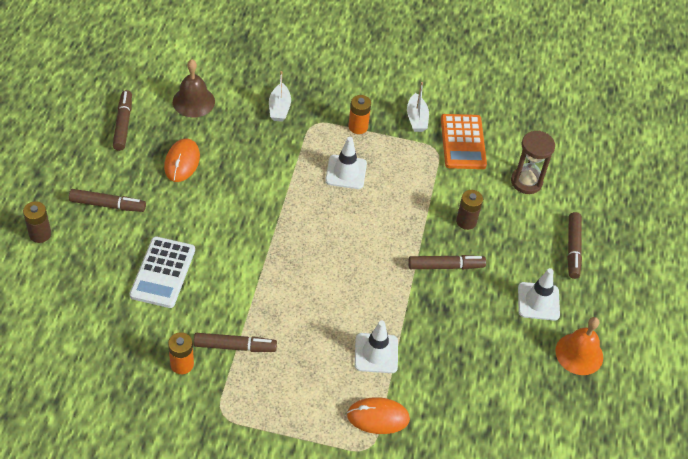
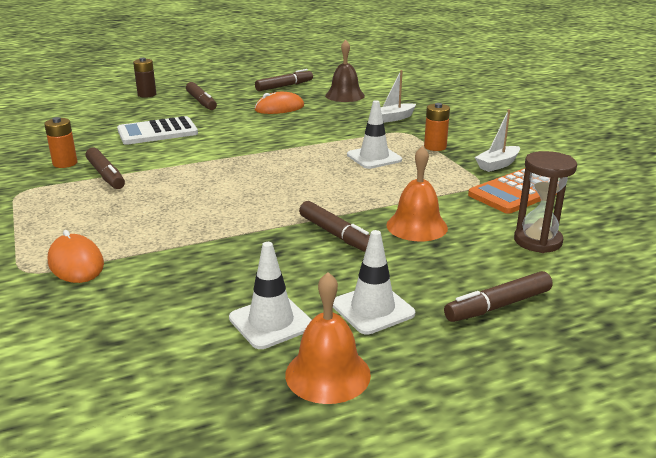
camera: 60 degrees right, 25 degrees down
white traffic cone [355,321,398,373] -> white traffic cone moved to [229,242,312,349]
brown battery [456,190,483,230] -> orange bell [386,146,448,241]

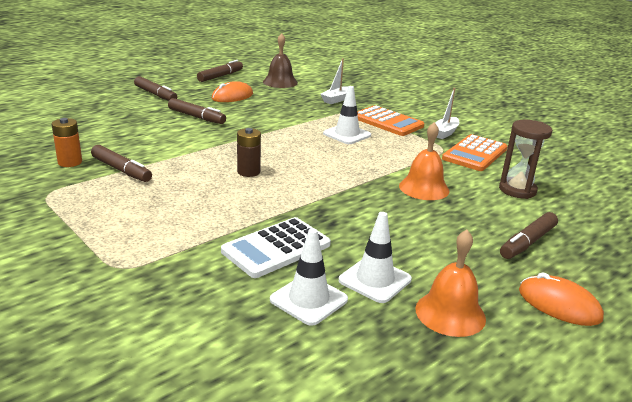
camera: 20 degrees left, 0 degrees up
orange mouse [48,230,104,283] -> orange mouse moved to [519,272,604,326]
white calculator [117,116,198,145] -> white calculator moved to [221,217,331,278]
brown battery [133,58,156,98] -> brown battery moved to [237,128,261,177]
brown marker [299,201,370,252] -> brown marker moved to [168,98,226,124]
white traffic cone [333,230,415,335] -> white traffic cone moved to [270,228,348,326]
orange battery [424,103,450,151] -> orange calculator [357,105,424,136]

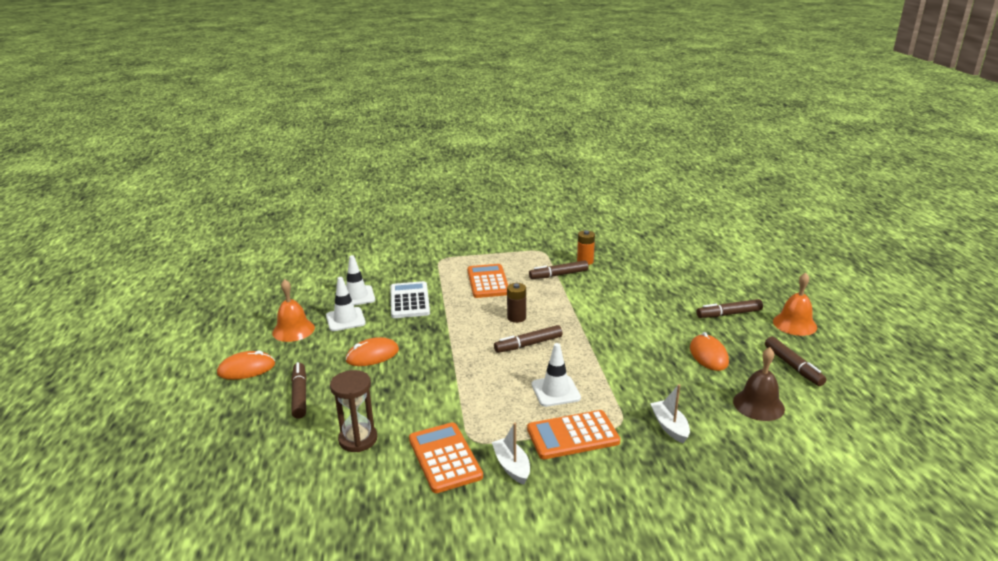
camera: 125 degrees right, 0 degrees up
brown marker [168,98,226,124] -> brown marker moved to [494,325,563,353]
orange bell [399,122,449,200] -> orange bell moved to [773,273,817,336]
none -> orange mouse [345,337,399,366]
none -> orange calculator [467,264,508,298]

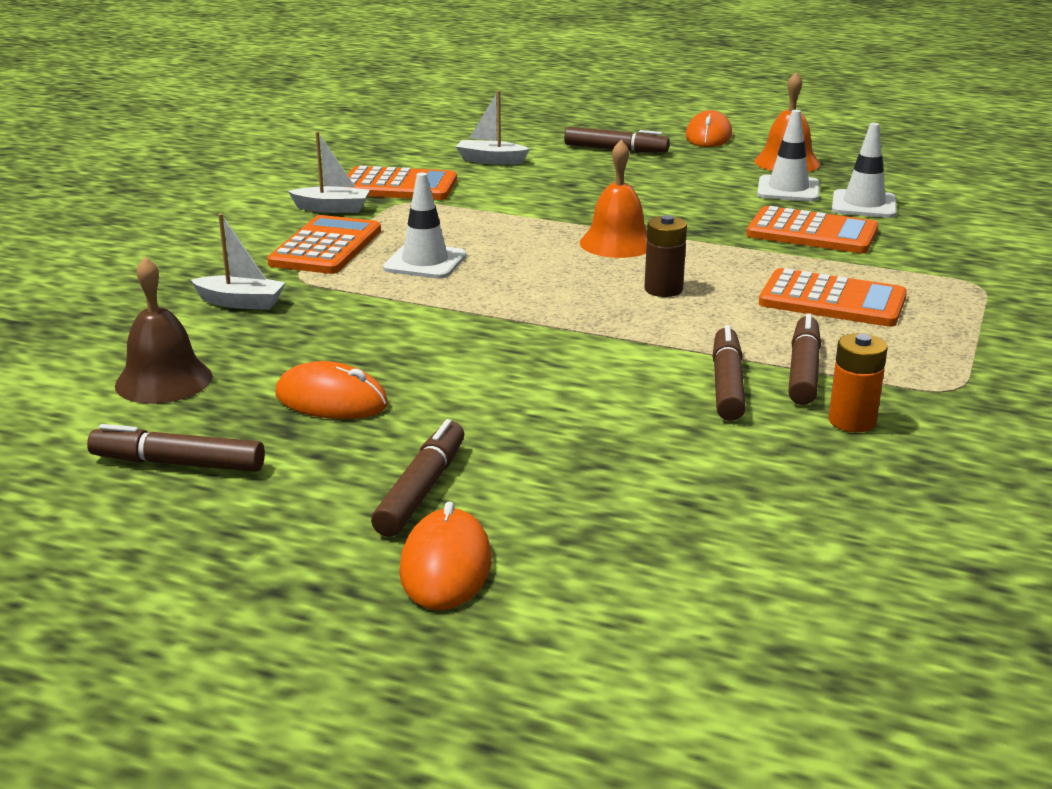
camera: 120 degrees right, 0 degrees up
brown hourglass [330,370,377,452] -> white boat [456,90,530,165]
orange mouse [345,337,399,366] -> orange mouse moved to [399,501,491,610]
white calculator [390,281,430,318] -> orange calculator [746,206,878,253]
brown marker [494,325,563,353] -> brown marker moved to [712,325,746,421]
orange bell [773,273,817,336] -> orange bell moved to [580,140,647,258]

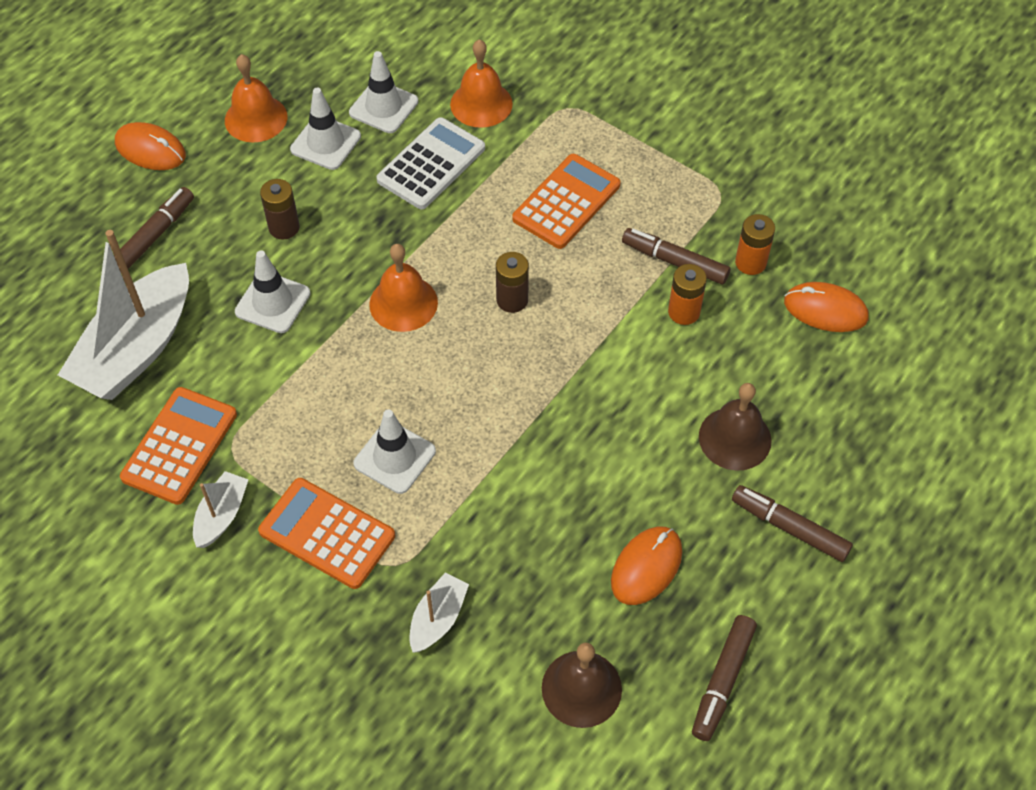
camera: 75 degrees left, 30 degrees up
orange mouse [399,501,491,610] -> orange mouse moved to [784,282,869,332]
white boat [456,90,530,165] -> white boat [58,230,189,400], size x2.13
brown marker [712,325,746,421] -> orange battery [668,264,707,325]
orange calculator [746,206,878,253] -> white calculator [376,117,485,209]
none -> white traffic cone [235,250,311,333]
none -> brown battery [260,179,300,240]
none -> orange bell [450,39,513,128]
none -> brown bell [699,383,772,471]

